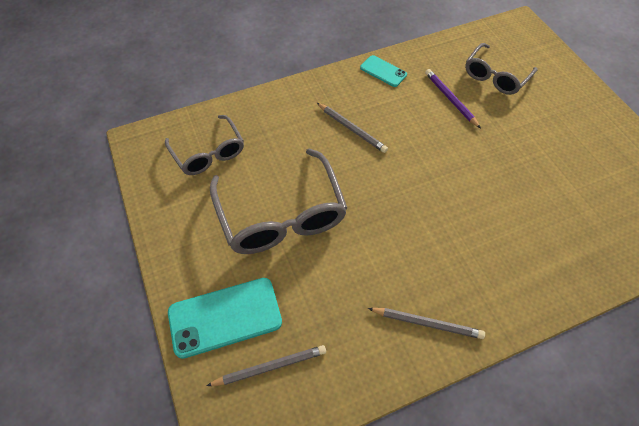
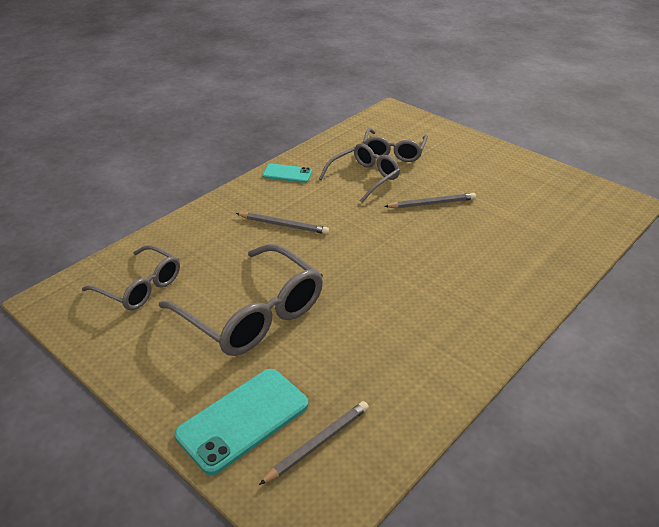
camera: 25 degrees left, 20 degrees down
grey pencil [368,308,485,339] -> grey pencil moved to [384,193,476,208]
purple pencil [425,69,481,128] -> grey glasses [319,143,400,203]

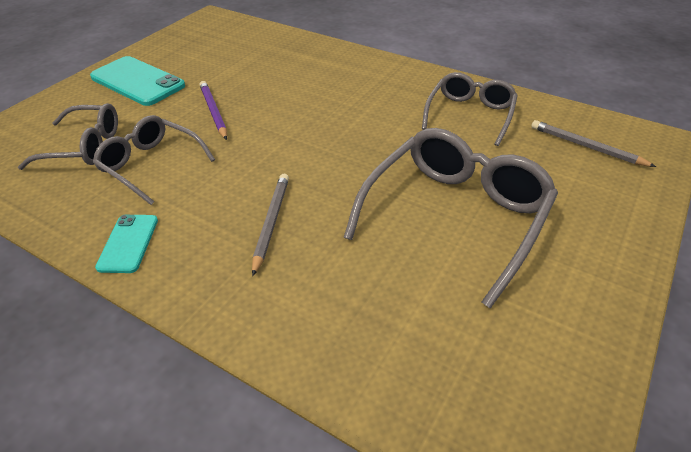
camera: 100 degrees left, 5 degrees up
grey glasses [82,245,180,310] -> grey glasses moved to [422,72,518,146]
turquoise phone [175,369,308,475] -> turquoise phone moved to [90,56,185,106]
grey pencil [384,193,476,208] -> purple pencil [200,81,227,140]

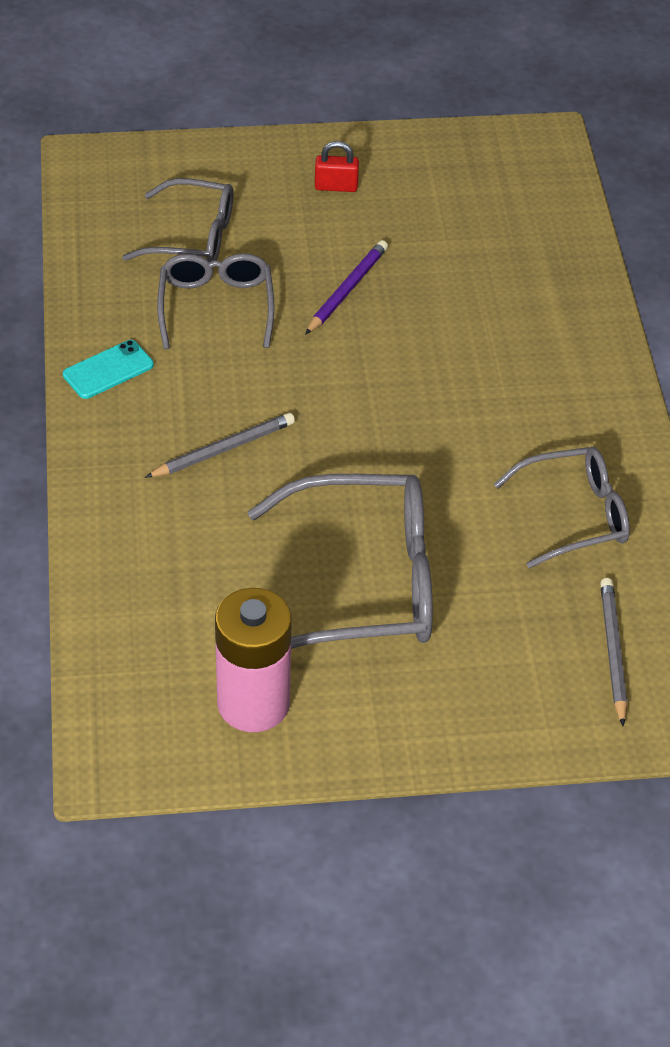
camera: 50 degrees right, 5 degrees up
grey glasses [18,103,118,170] -> grey glasses turned 45 degrees counterclockwise [122,178,233,262]
turquoise phone [90,56,185,106] -> red padlock [315,141,359,192]
none -> pink battery [215,588,292,732]

